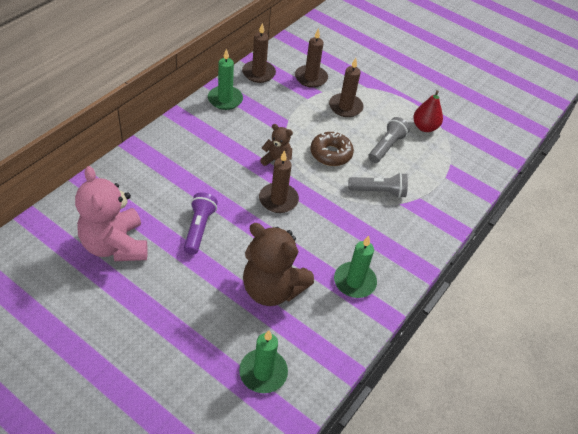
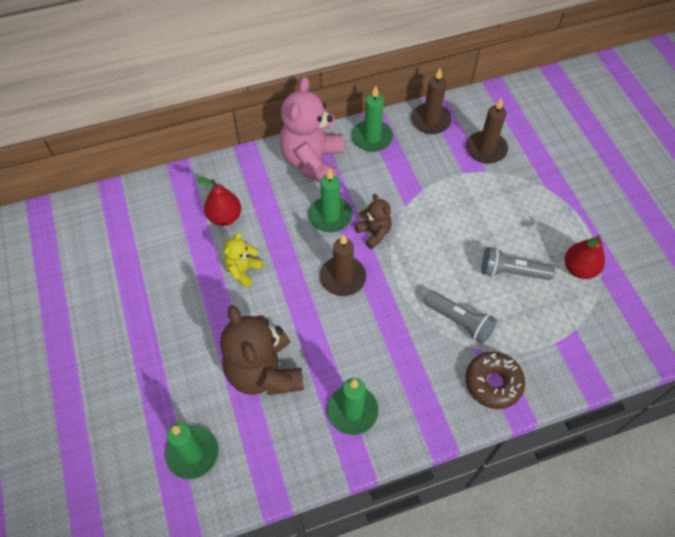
camera: 40 degrees right, 10 degrees up
pink teddy bear [75,166,148,261] -> pink teddy bear moved to [279,77,343,182]
purple flashlight [184,192,218,254] -> yellow teddy bear [224,232,264,288]
brown donut [310,131,354,166] -> brown donut moved to [465,352,525,409]
brown candle [329,58,364,117] -> none
grey flashlight [368,117,410,163] -> grey flashlight turned 150 degrees counterclockwise [481,247,555,280]
none -> red pear [196,177,241,226]
none -> green candle [309,169,353,233]

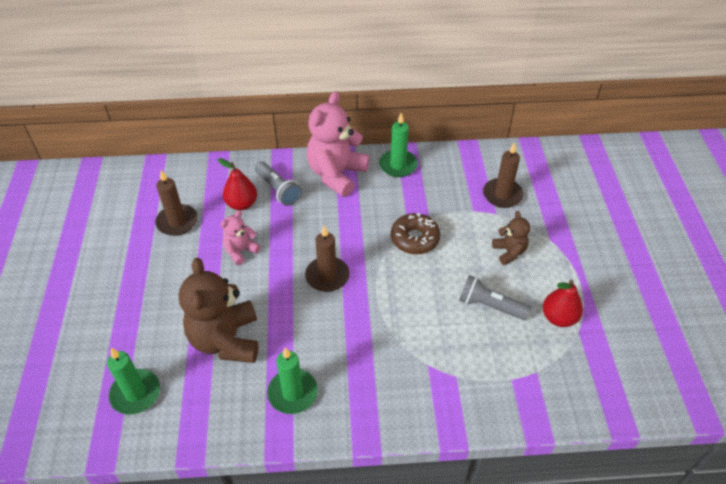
camera: 15 degrees right, 10 degrees down
yellow teddy bear [224,232,264,288] -> pink teddy bear [221,210,261,265]
green candle [309,169,353,233] -> none
brown teddy bear [355,194,392,249] -> brown teddy bear moved to [492,211,530,265]
brown candle [411,68,452,134] -> brown candle moved to [155,170,198,236]
grey flashlight [424,290,497,345] -> grey flashlight moved to [255,161,302,206]
brown donut [465,352,525,409] -> brown donut moved to [391,213,440,254]

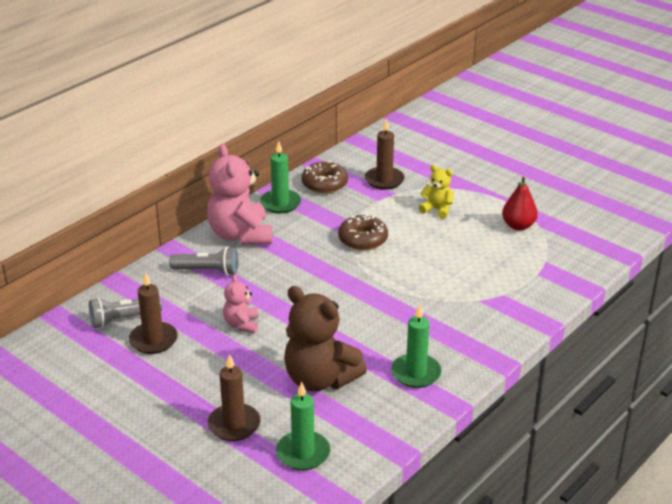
camera: 45 degrees left, 15 degrees down
red pear [218,158,257,210] -> none
brown candle [305,225,350,292] -> brown candle moved to [208,354,261,441]
grey flashlight [459,275,531,320] -> grey flashlight moved to [89,297,162,328]
brown teddy bear [492,211,530,265] -> yellow teddy bear [419,165,453,219]
none -> brown donut [302,161,348,194]

